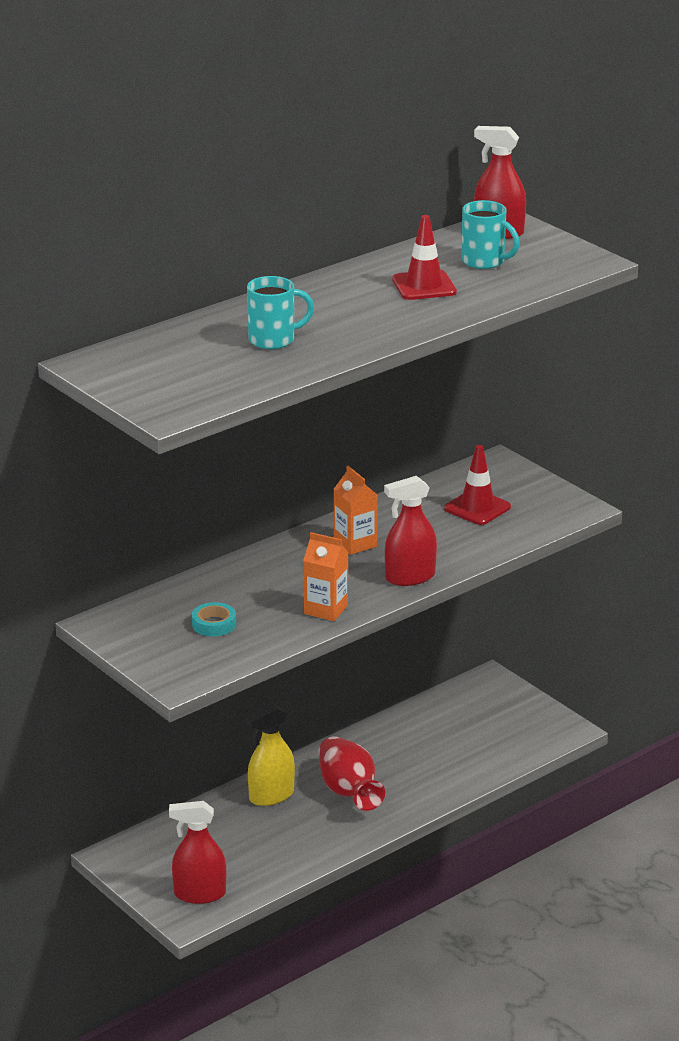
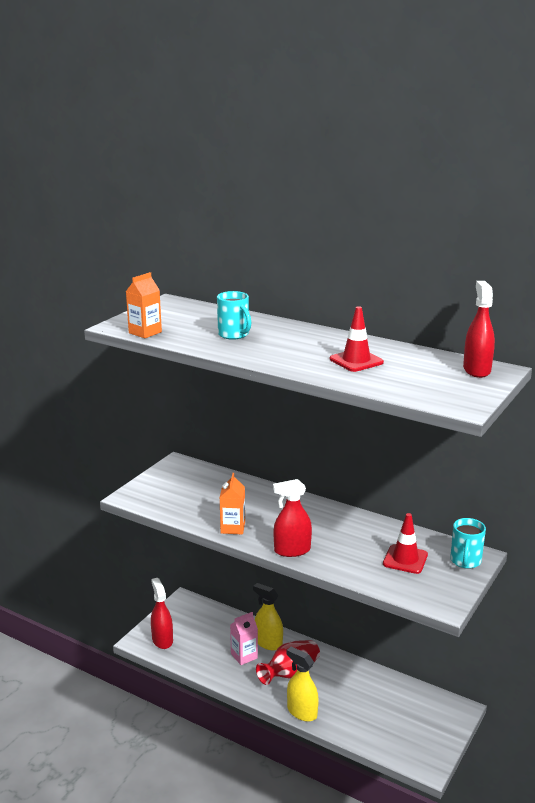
camera: 70 degrees right, 5 degrees down
turquoise tape [192,602,236,636] -> none
orange carton [333,466,378,555] -> orange carton moved to [126,272,162,338]
red spray bottle [384,476,437,586] -> red spray bottle turned 60 degrees counterclockwise [273,479,312,557]
turquoise mug [461,200,520,269] -> turquoise mug moved to [450,518,486,569]
none -> pink carton [230,612,258,665]
none -> yellow spray bottle [286,647,319,722]

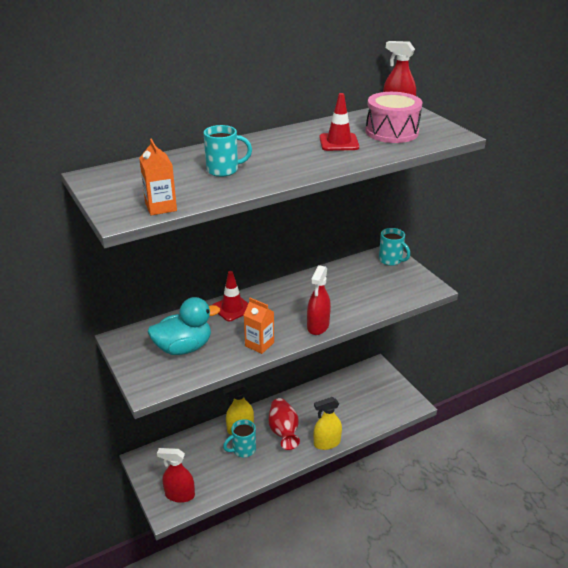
camera: 60 degrees left, 10 degrees up
pink carton [230,612,258,665] -> turquoise mug [223,419,256,457]
red traffic cone [383,513,428,574] -> red traffic cone moved to [213,271,249,321]
none -> turquoise duck [148,297,220,355]
none -> pink drum [366,92,423,143]

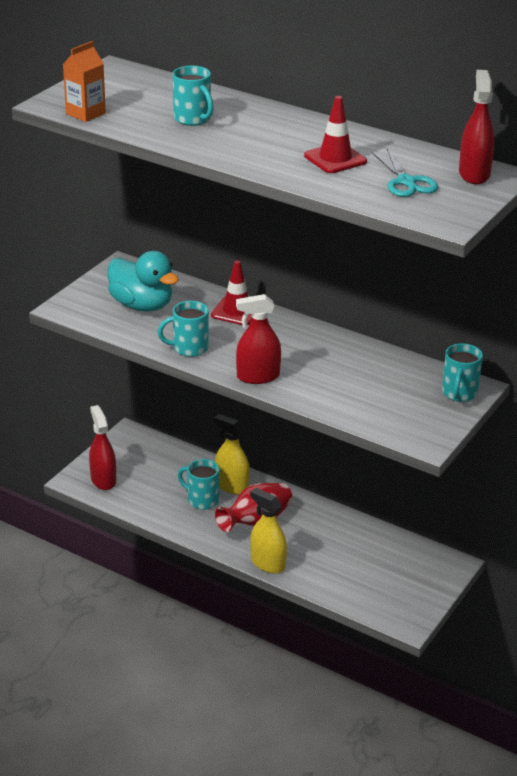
camera: 60 degrees right, 0 degrees up
orange carton [244,298,274,354] -> turquoise mug [158,301,209,357]
pink drum [366,92,423,143] -> turquoise scissors [372,149,438,197]

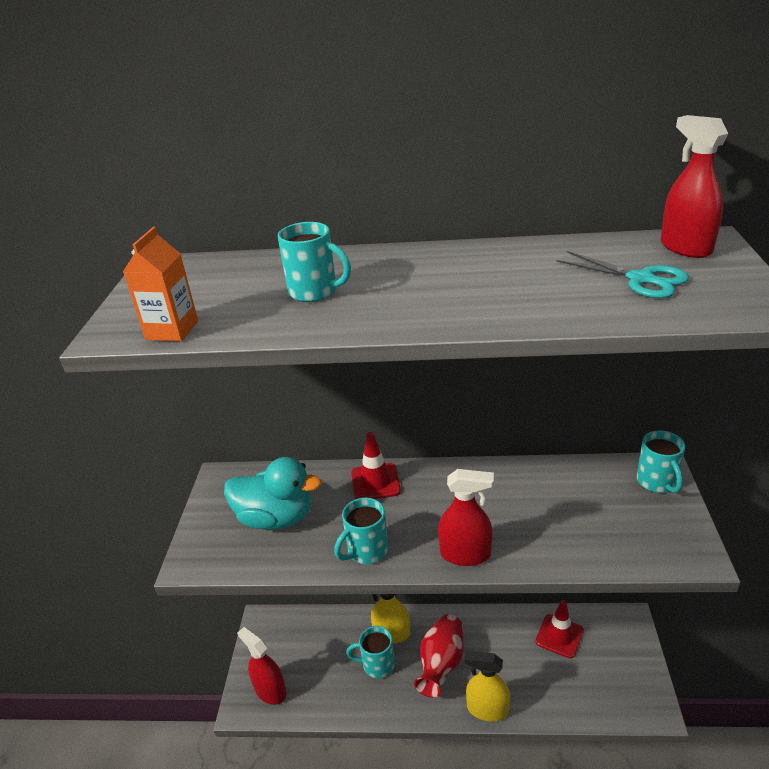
camera: 25 degrees left, 0 degrees up
red spray bottle [236,294,281,384] -> red spray bottle turned 135 degrees counterclockwise [438,469,494,566]
red traffic cone [304,96,367,173] -> red traffic cone moved to [536,600,584,658]

